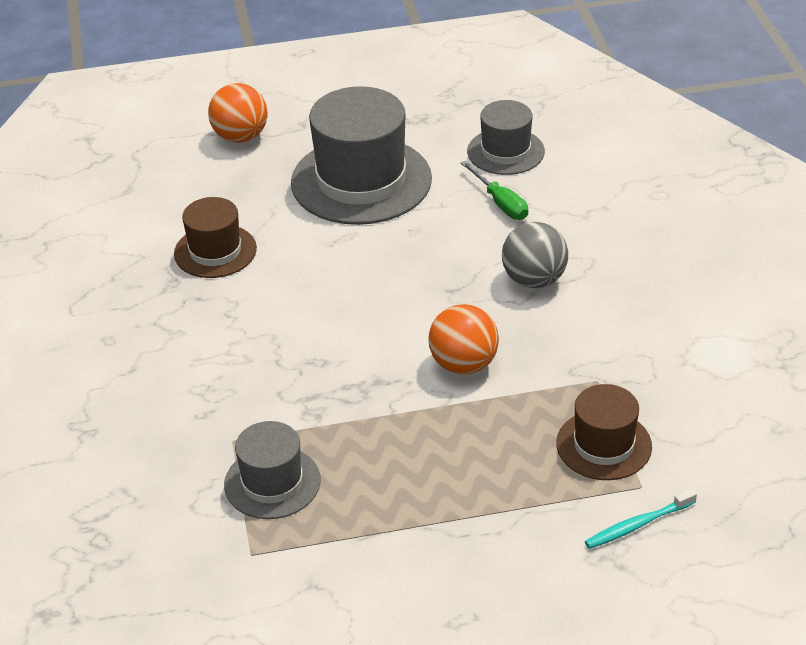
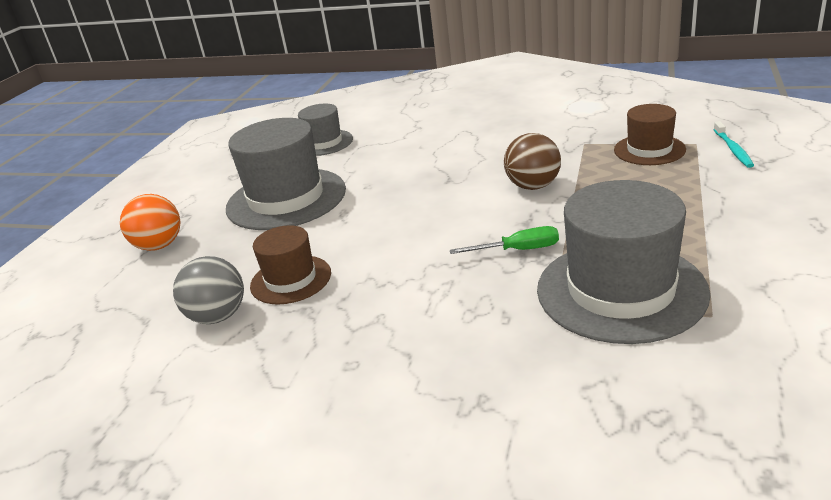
camera: 60 degrees left, 10 degrees down
grey hat [224,421,321,519] -> grey hat [537,180,710,344], size x1.79
orange ball [428,304,499,375] -> brown ball [504,133,561,190]
green screwdriver [461,161,528,220] -> green screwdriver moved to [450,226,559,254]
grey ball [502,222,568,288] -> grey ball moved to [173,256,244,324]

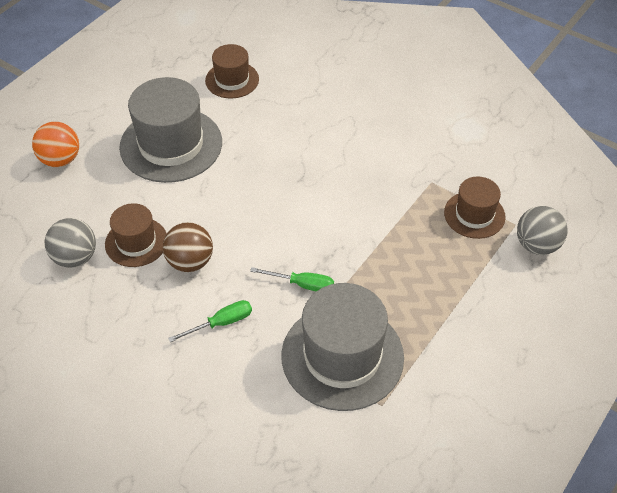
camera: 15 degrees right, 20 degrees up
grey hat [298,104,353,156] -> brown hat [205,44,259,99]
brown ball [504,133,561,190] -> brown ball moved to [163,222,213,272]
turquoise toothbrush [713,121,754,168] -> grey ball [517,206,567,255]
none -> green screwdriver [168,300,252,342]

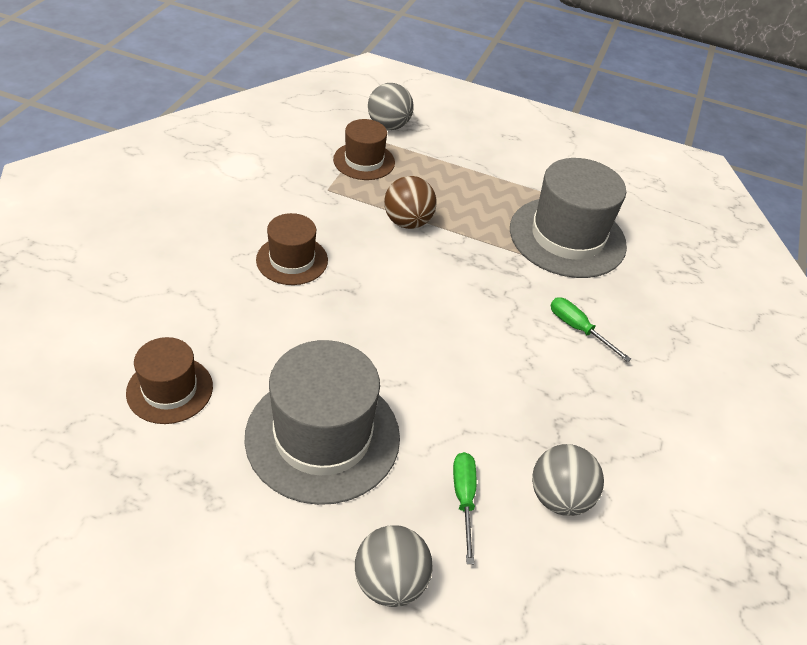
camera: 110 degrees left, 5 degrees down
orange ball [32,122,79,167] -> grey ball [355,525,432,607]
brown hat [105,203,167,267] -> brown hat moved to [256,213,328,285]
brown ball [163,222,213,272] -> brown ball moved to [384,176,436,229]
green screwdriver [250,267,334,291] -> green screwdriver moved to [453,452,476,564]

